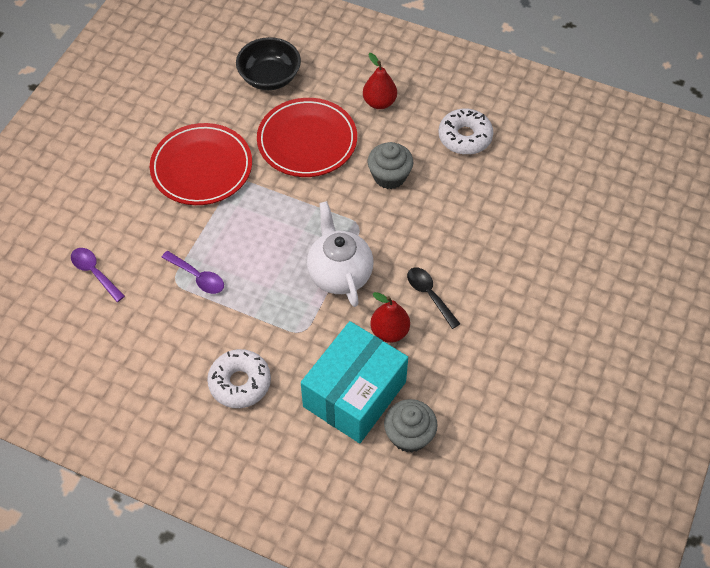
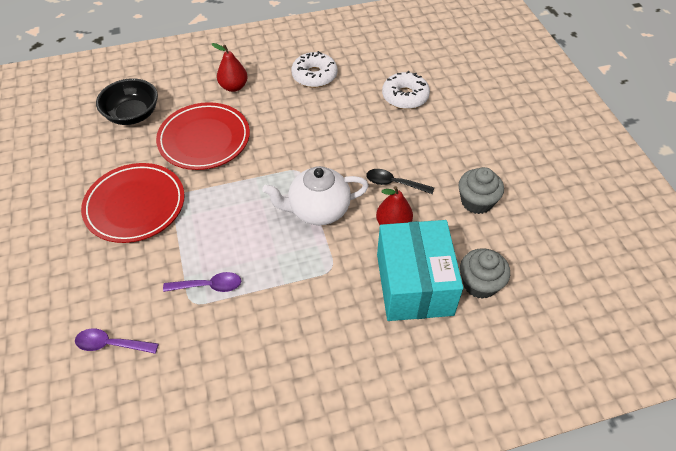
camera: 40 degrees left, 5 degrees down
white donut [207,349,271,408] -> white donut moved to [382,71,430,109]
white teapot [307,201,373,307] -> white teapot turned 45 degrees counterclockwise [262,166,369,225]
grey cupcake [368,142,413,189] -> grey cupcake moved to [458,167,504,214]

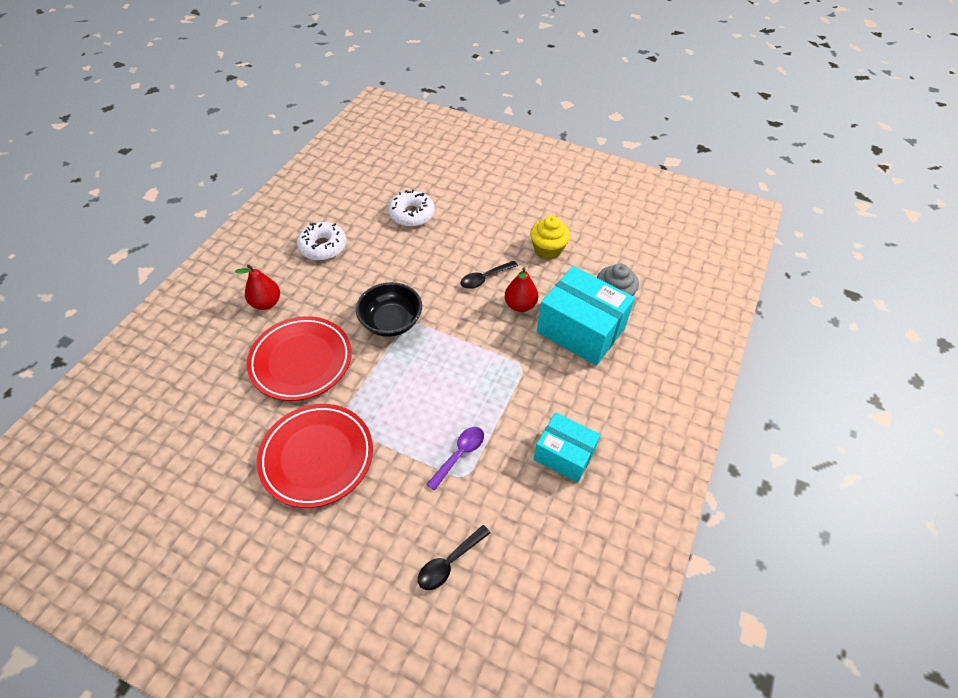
camera: 50 degrees left, 0 degrees up
purple spoon [75,329,158,354] -> black spoon [418,525,490,590]
black bowl [96,78,158,125] -> black bowl moved to [356,282,422,337]
white teapot [262,166,369,225] -> none
grey cupcake [458,167,504,214] -> yellow cupcake [530,216,570,260]
none -> turquoise box [534,412,601,483]

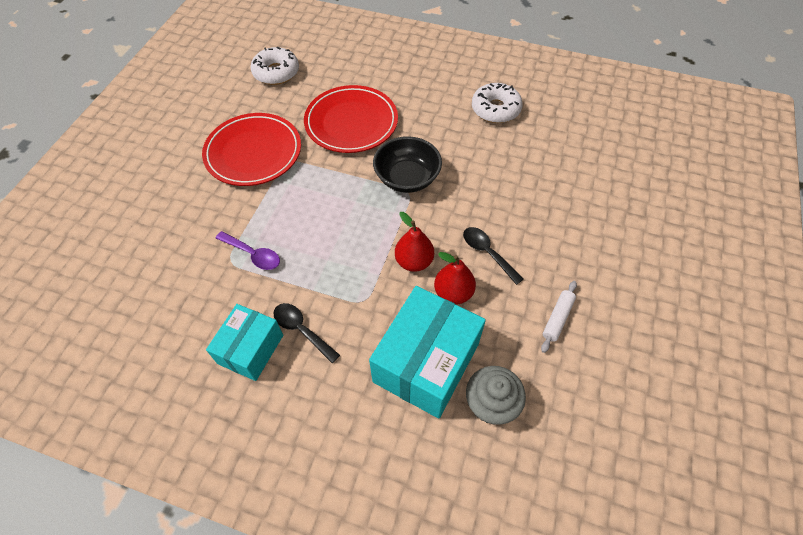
camera: 85 degrees right, 5 degrees up
red pear [235,264,280,310] -> red pear moved to [395,212,434,272]
white donut [388,190,435,227] -> white donut moved to [250,47,299,85]
black spoon [418,525,490,590] -> black spoon moved to [273,303,340,363]
yellow cupcake [530,216,570,260] -> white rolling pin [541,281,577,353]

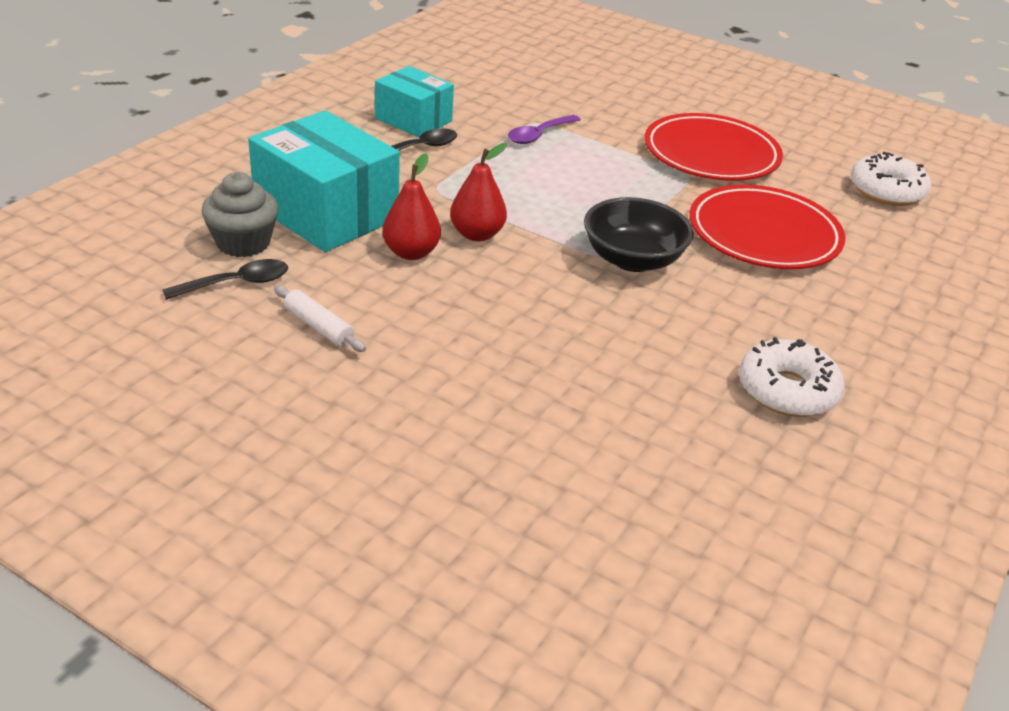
camera: 100 degrees right, 20 degrees down
black spoon [463,227,523,285] -> black spoon moved to [162,259,288,300]

